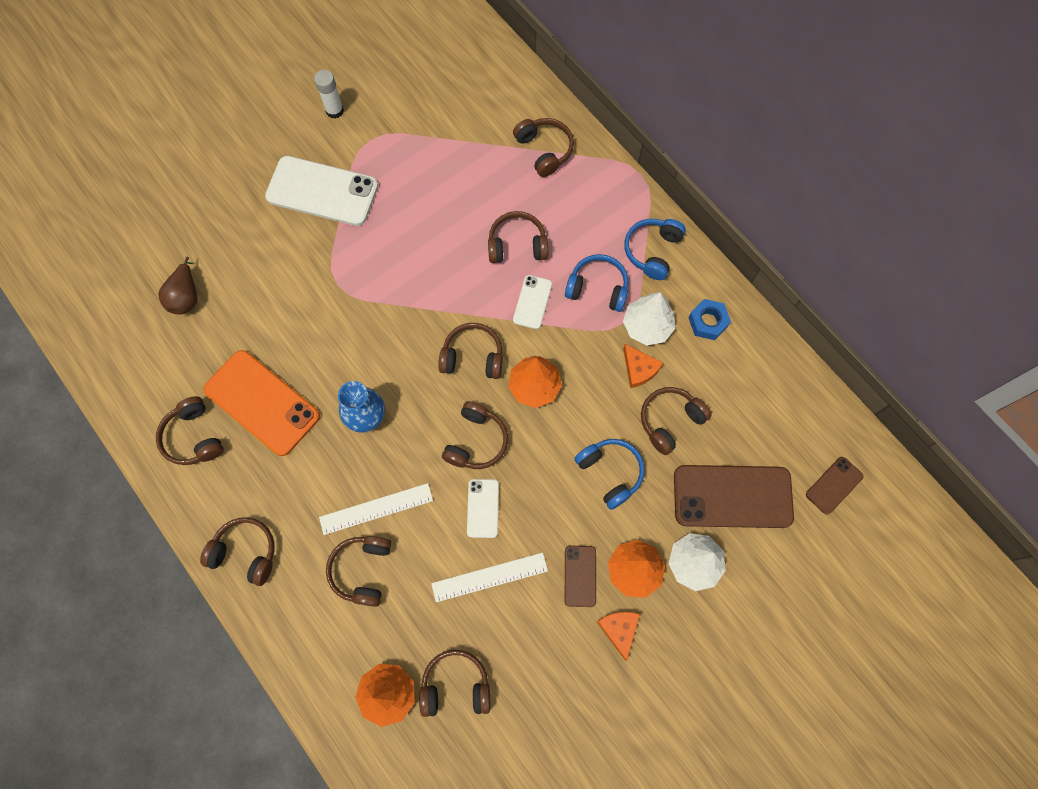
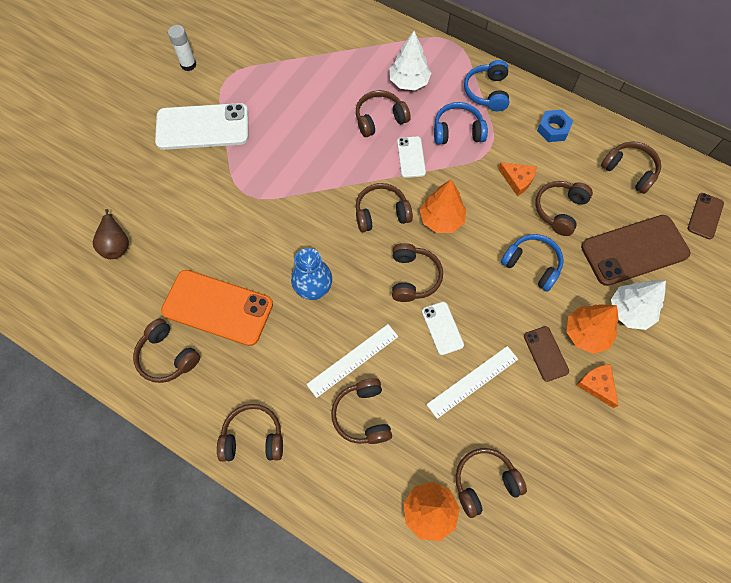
camera: 20 degrees left, 5 degrees down
brown headphones [513,118,574,177] -> brown headphones moved to [601,141,661,194]
white tree [623,292,675,345] -> white tree moved to [390,31,431,90]

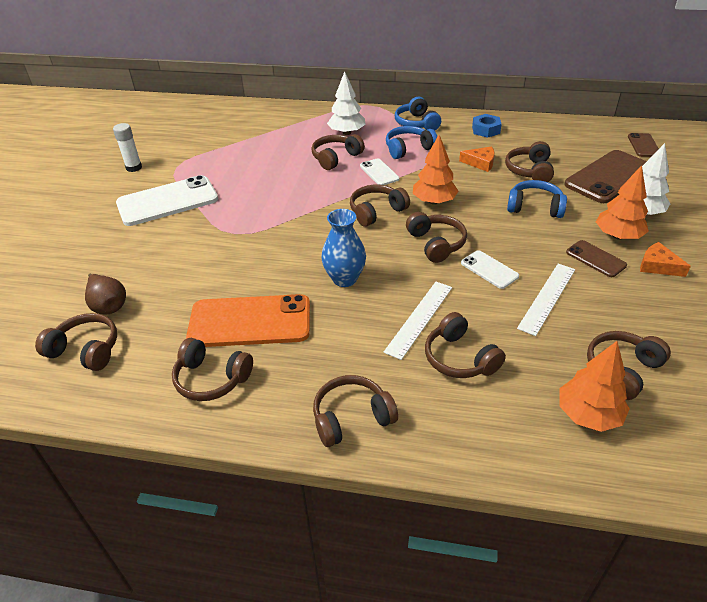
camera: 20 degrees left, 25 degrees down
brown headphones [601,141,661,194] -> brown headphones moved to [35,313,117,371]

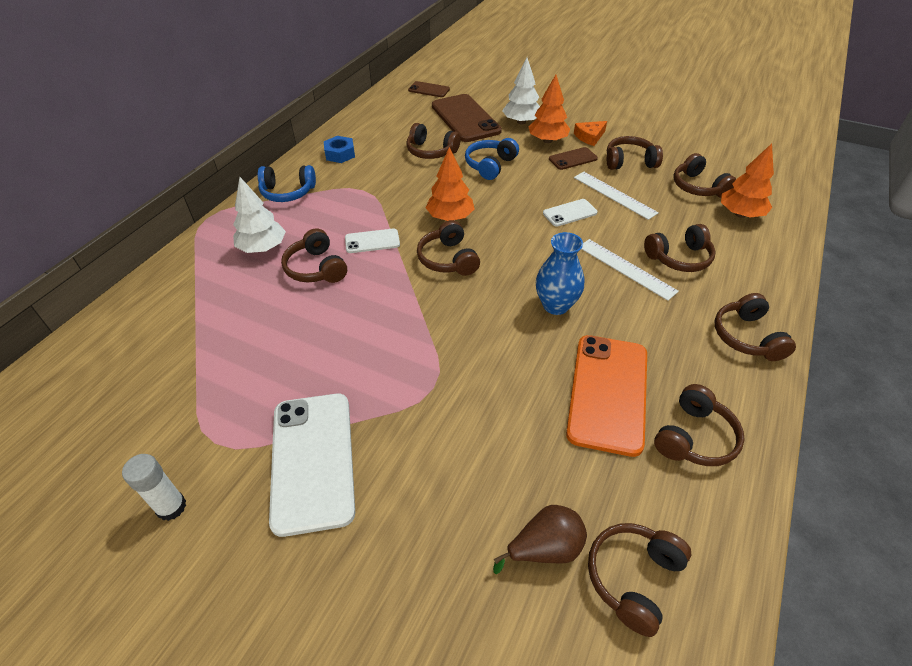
camera: 75 degrees left, 5 degrees up
blue headphones [386,126,437,159] -> none
brown headphones [406,212,467,263] -> brown headphones moved to [607,136,663,170]
orange cheese [459,146,495,172] -> none

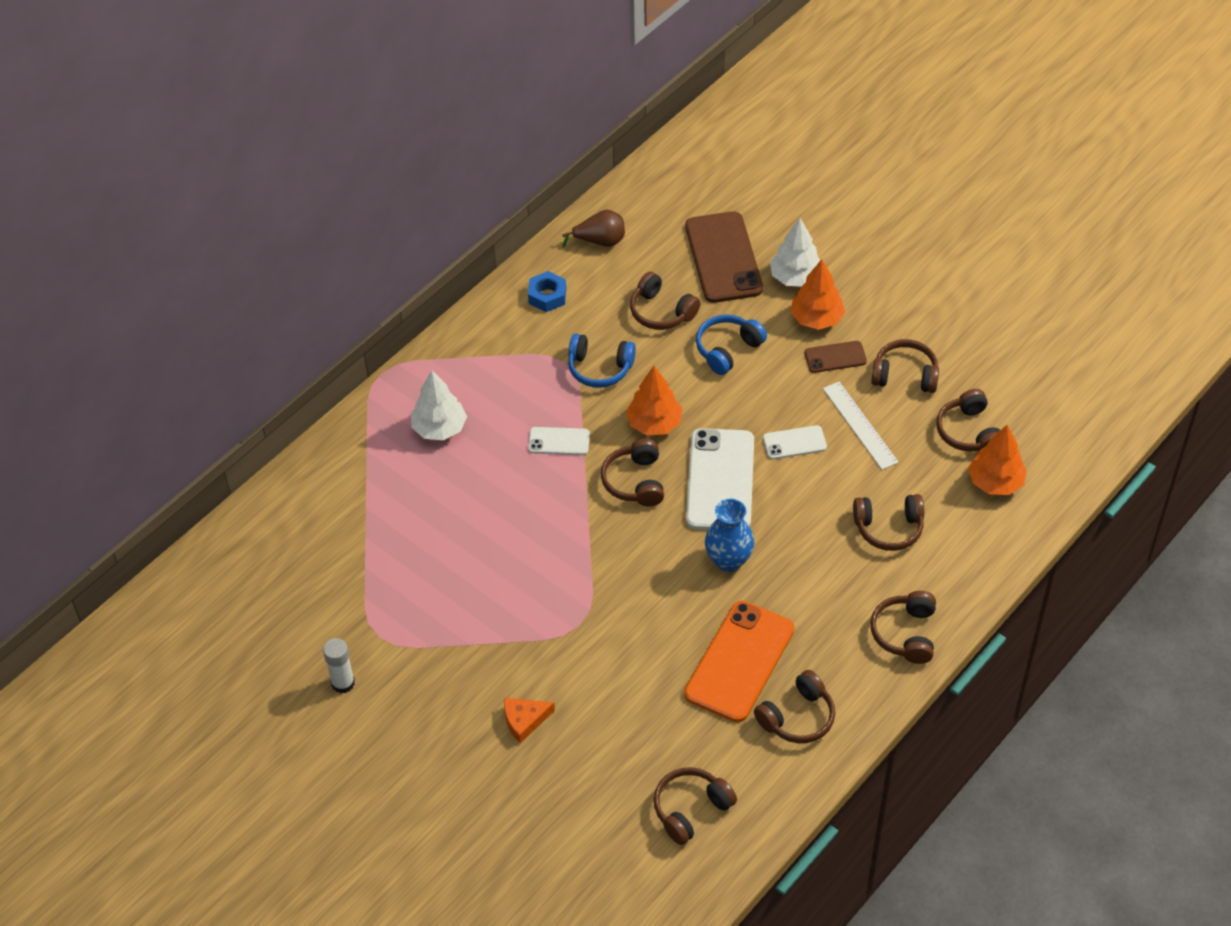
camera: 15 degrees right, 5 degrees up
blue headphones [258,165,316,202] -> blue headphones moved to [568,334,636,388]
white phone [269,394,355,537] -> white phone moved to [686,428,754,530]
brown headphones [281,228,347,283] -> none
brown phone [408,81,450,97] -> none
brown pear [493,505,587,574] -> brown pear moved to [562,210,625,247]
orange cheese [574,121,607,146] -> orange cheese moved to [504,698,555,743]
white ruler [581,239,679,301] -> none

